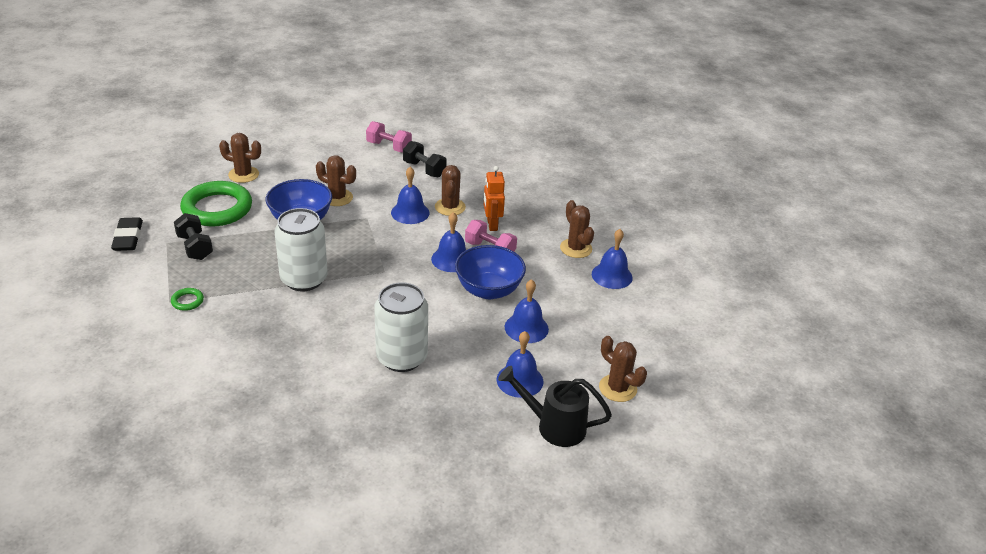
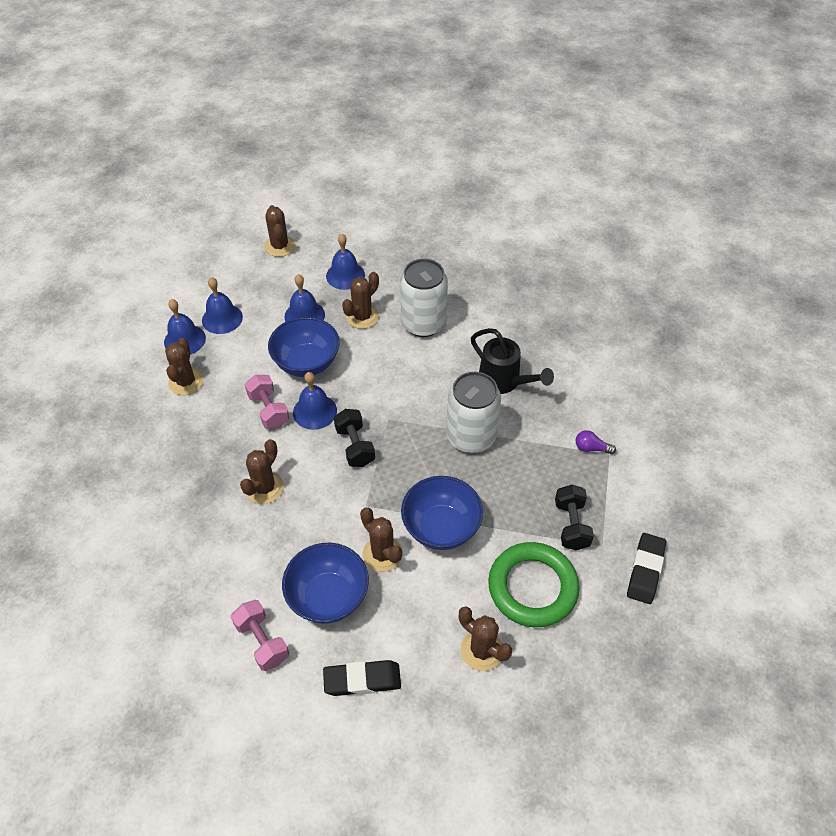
camera: 150 degrees left, 15 degrees up
green ring [171,288,204,311] -> purple light bulb [576,430,616,454]
blue bell [391,167,430,224] -> blue bell moved to [202,277,243,334]
black dumbbell [403,141,447,177] -> black dumbbell moved to [334,409,375,467]
orange robot [484,166,505,231] -> none
black watering can [498,366,612,447] -> black watering can moved to [471,328,554,394]
none -> blue bowl [282,543,369,624]
none -> black eraser [323,660,401,696]
none -> brown cactus [342,272,379,329]

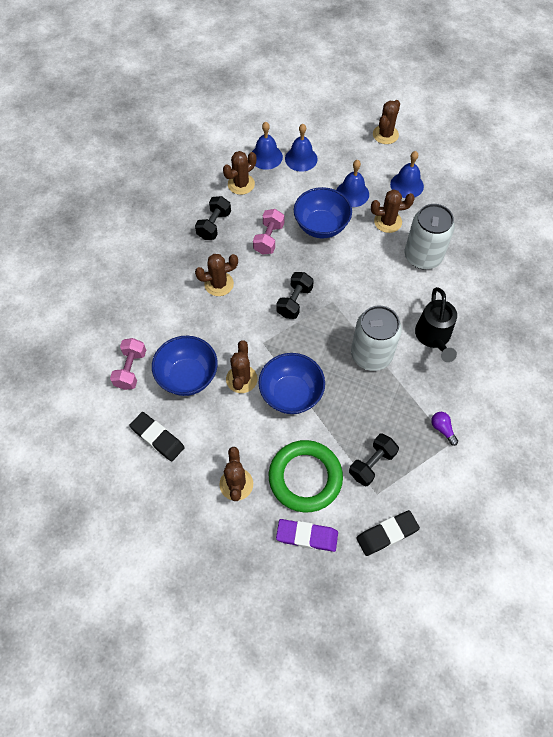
camera: 45 degrees right, 10 degrees up
blue bell [293,372,337,430] -> none
none -> black dumbbell [195,196,231,240]
none -> purple eraser [276,519,338,552]

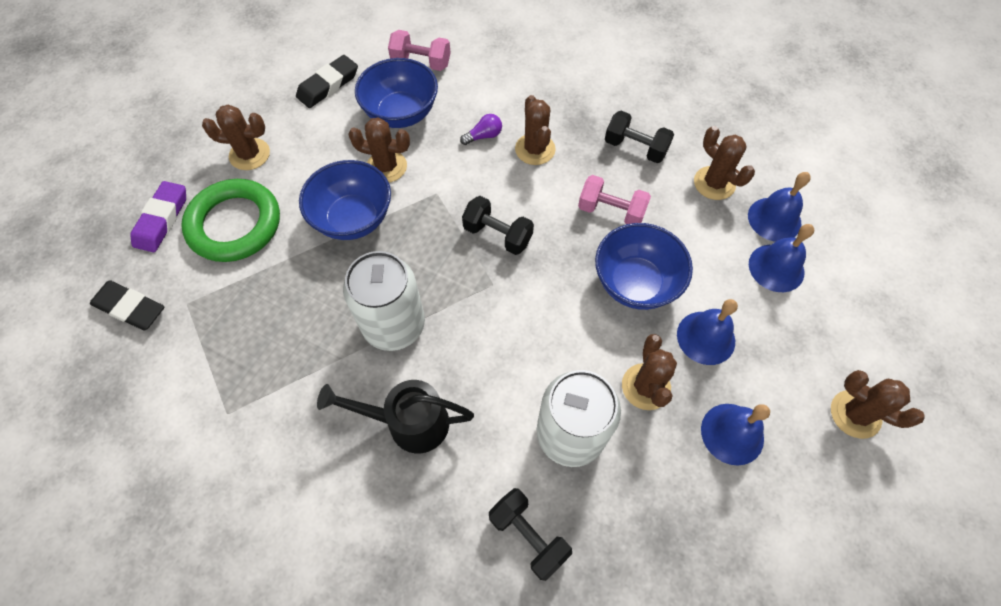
camera: 95 degrees right, 0 degrees up
black dumbbell [349,434,399,486] -> black dumbbell moved to [489,488,572,581]
black eraser [357,510,420,556] -> black eraser turned 45 degrees counterclockwise [90,280,164,331]
purple light bulb [431,412,458,446] -> purple light bulb moved to [460,114,502,145]

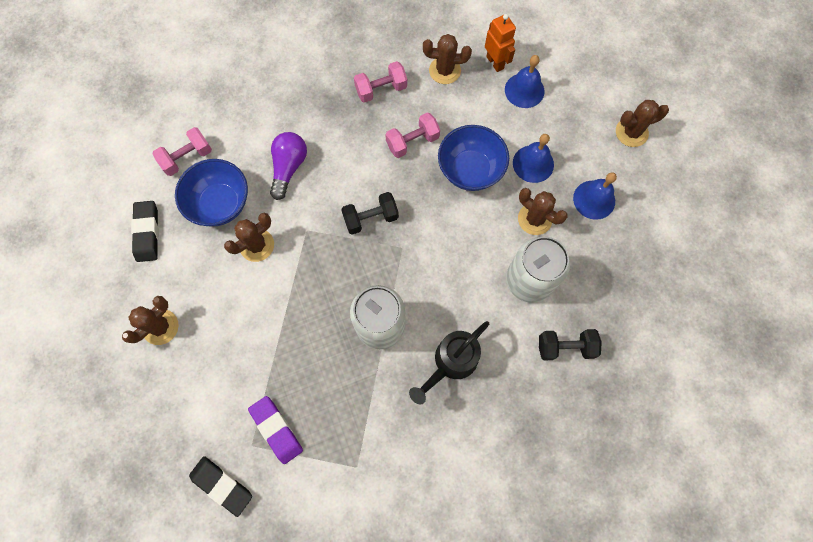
camera: 50 degrees left, 10 degrees up
black eraser [90,280,164,331] -> black eraser turned 60 degrees clockwise [189,456,252,517]
purple eraser [130,181,186,252] -> purple eraser moved to [248,396,303,464]
green ring [181,179,280,262] -> none
blue bowl [299,160,391,240] -> none
purple light bulb [460,114,502,145] -> purple light bulb [270,132,307,200], size x1.78
brown cactus [515,95,556,165] -> none
black dumbbell [605,111,674,163] -> pink dumbbell [354,61,407,103]
blue bell [748,172,811,242] -> orange robot [485,14,516,72]

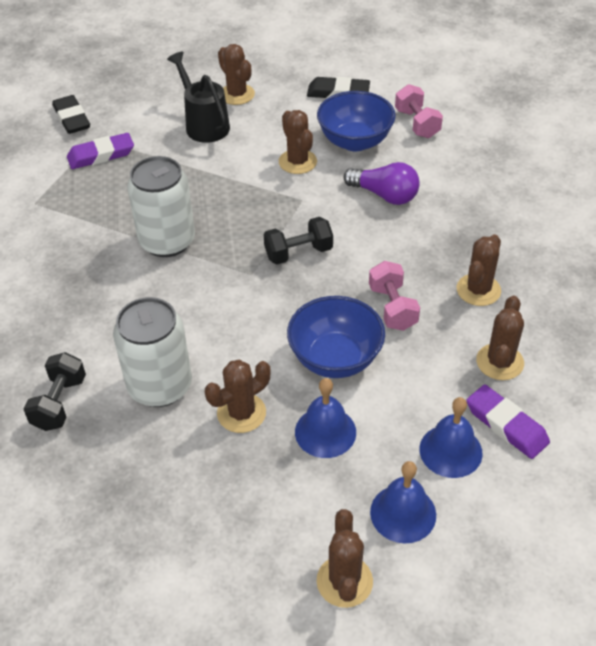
camera: 105 degrees right, 25 degrees down
black eraser [189,456,252,517] -> black eraser turned 75 degrees counterclockwise [52,95,90,134]
black dumbbell [341,192,399,235] -> black dumbbell turned 75 degrees clockwise [264,217,333,264]
pink dumbbell [354,61,407,103] -> brown cactus [457,234,501,306]
black watering can [409,321,489,404] -> black watering can moved to [167,52,230,143]
orange robot [485,14,516,72] -> purple eraser [466,384,550,459]
blue bell [573,172,617,220] -> blue bell moved to [370,461,436,543]

